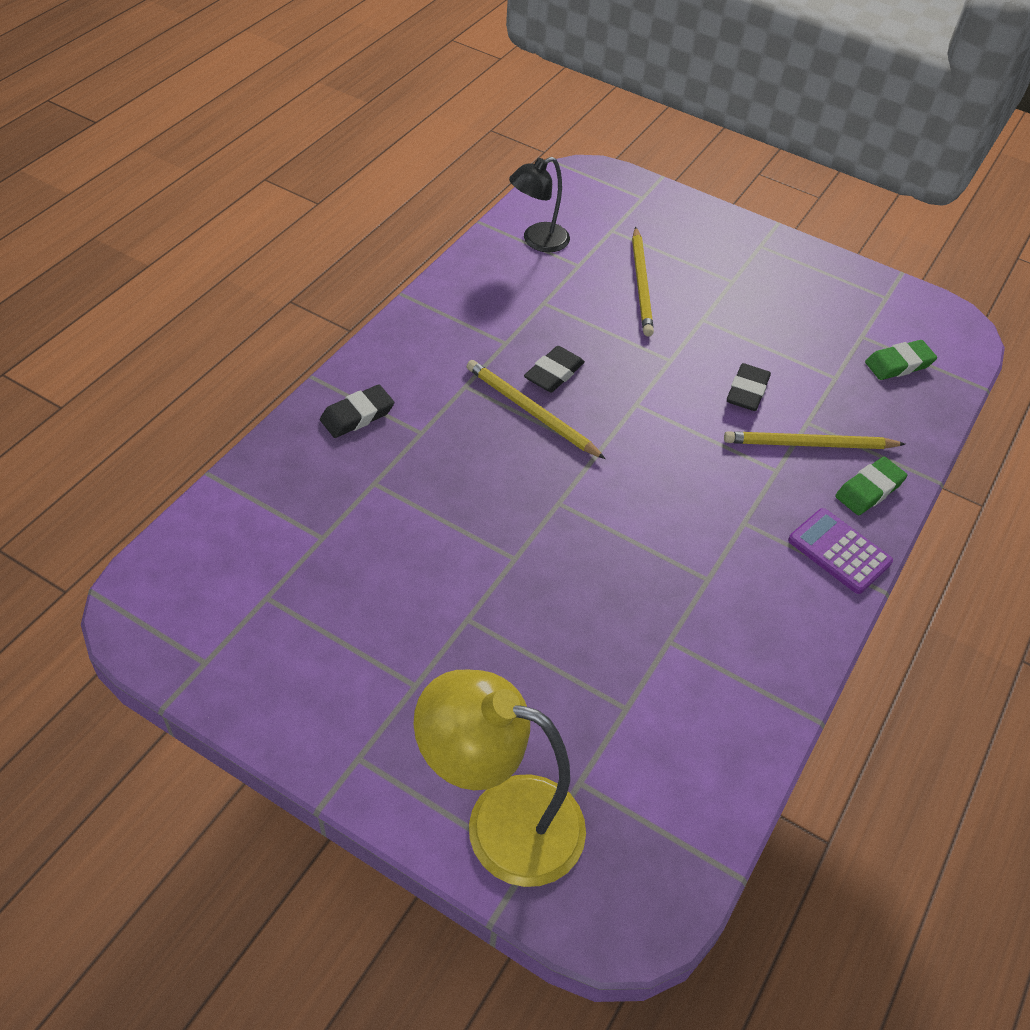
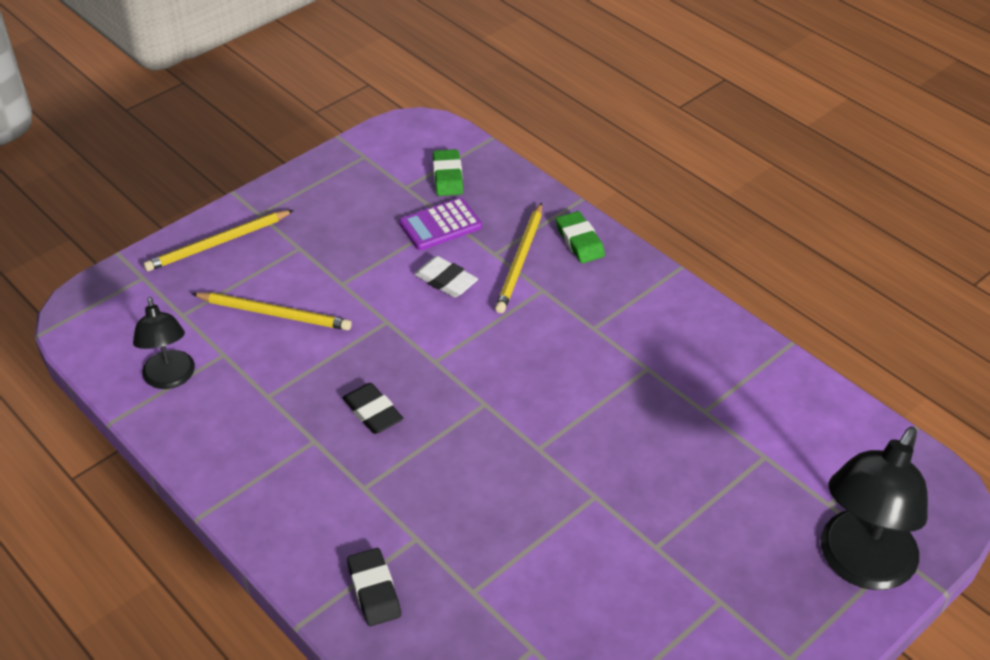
camera: 70 degrees left, 5 degrees down
yellow lamp [413,670,586,887] -> black lamp [821,427,928,590]
yellow pencil [467,360,605,459] -> yellow pencil moved to [143,210,294,271]
black eraser [727,363,771,411] -> white eraser [414,256,478,297]
purple calculator [788,508,893,594] -> purple calculator moved to [399,198,482,250]

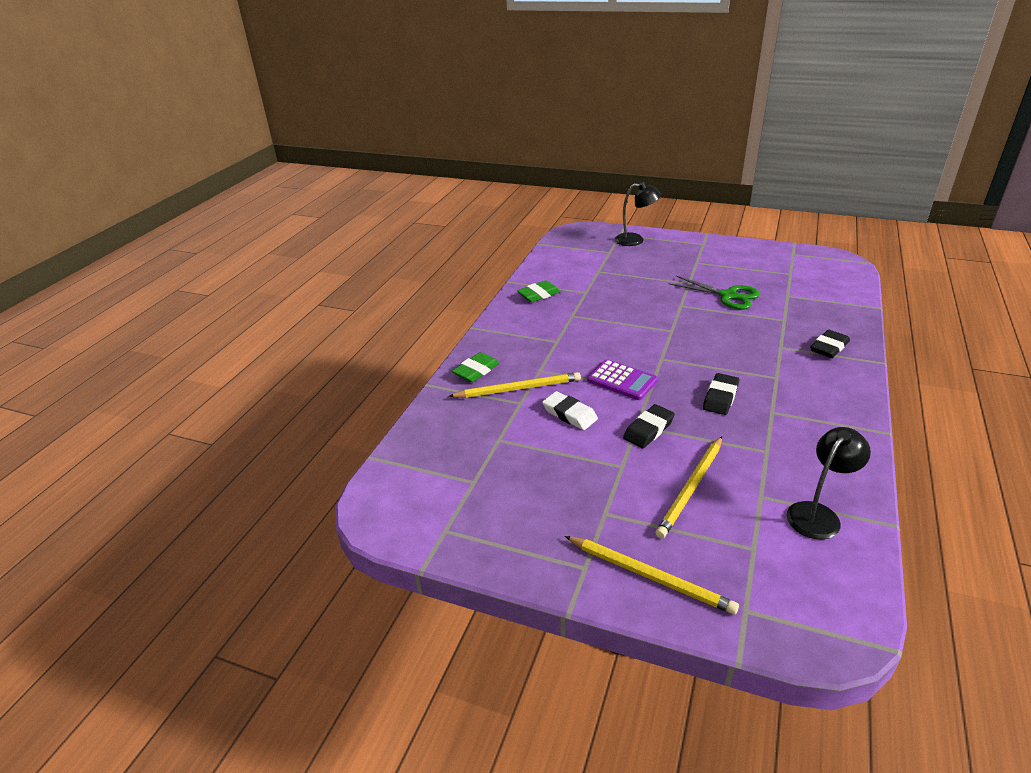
camera: 115 degrees left, 10 degrees down
yellow pencil [192,292,352,330] -> yellow pencil turned 135 degrees counterclockwise [655,436,722,539]
purple calculator [399,198,482,250] -> purple calculator moved to [587,359,658,400]
white eraser [414,256,478,297] -> white eraser turned 60 degrees counterclockwise [542,391,598,430]
green eraser [433,149,463,196] -> green eraser moved to [517,280,561,302]
black lamp [821,427,928,590] -> black lamp [615,182,661,246], size x0.60
none -> black eraser [623,404,675,448]
none -> green scissors [669,276,760,310]

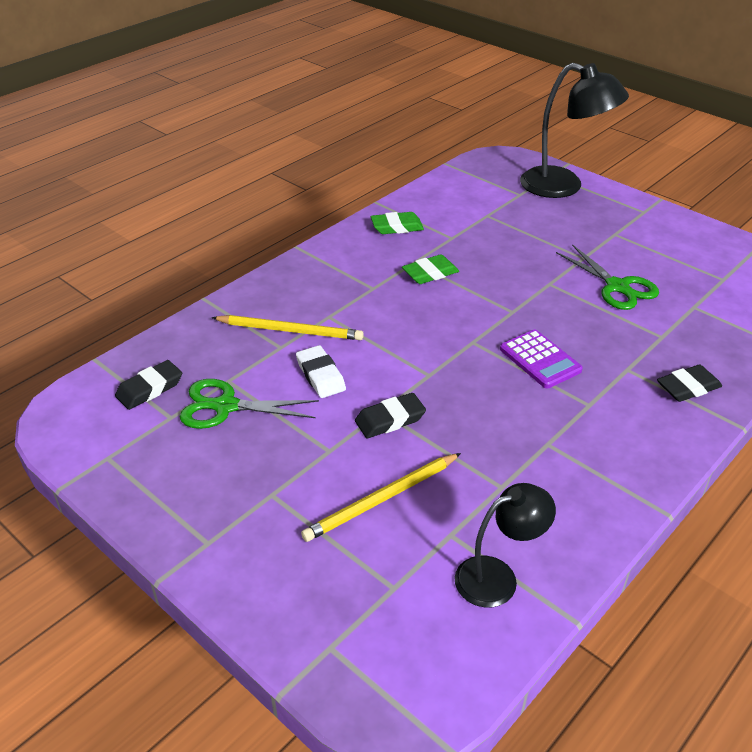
camera: 20 degrees right, 5 degrees up
green eraser [452,352,500,382] -> green eraser moved to [402,254,459,284]
yellow pencil [565,536,739,615] -> none
purple calculator [587,359,658,400] -> purple calculator moved to [500,330,583,389]
black lamp [615,182,661,246] -> black lamp [520,63,629,198], size x1.66
black eraser [703,373,739,415] -> black eraser moved to [115,360,182,410]
none -> green scissors [180,379,319,429]

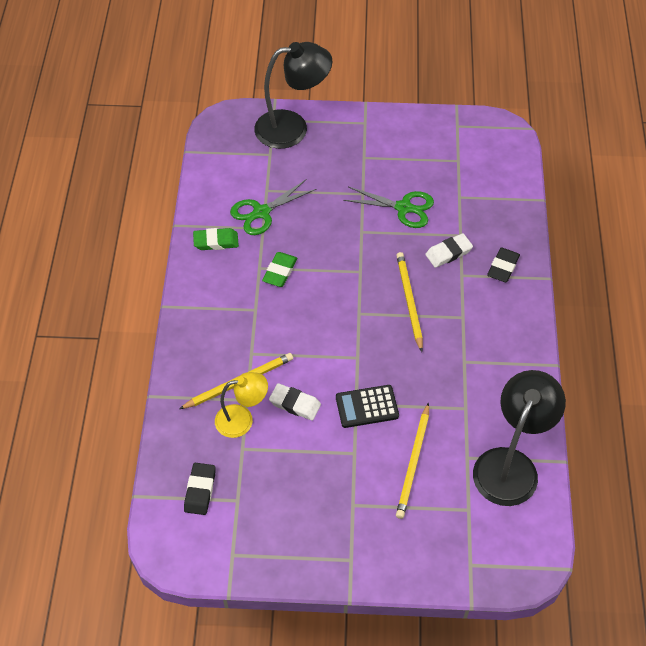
camera: 40 degrees left, 15 degrees up
green scissors [180,379,319,429] -> green scissors moved to [230,180,316,235]
black eraser [355,393,426,438] -> black calculator [336,385,399,428]
green eraser [371,212,424,234] -> green eraser turned 45 degrees clockwise [193,228,239,250]
black lamp [454,483,556,607] -> black lamp [473,370,566,506], size x1.66
purple calculator [500,330,583,389] -> yellow pencil [396,252,423,352]
none -> yellow lamp [215,372,268,438]
none -> white eraser [425,233,473,268]

